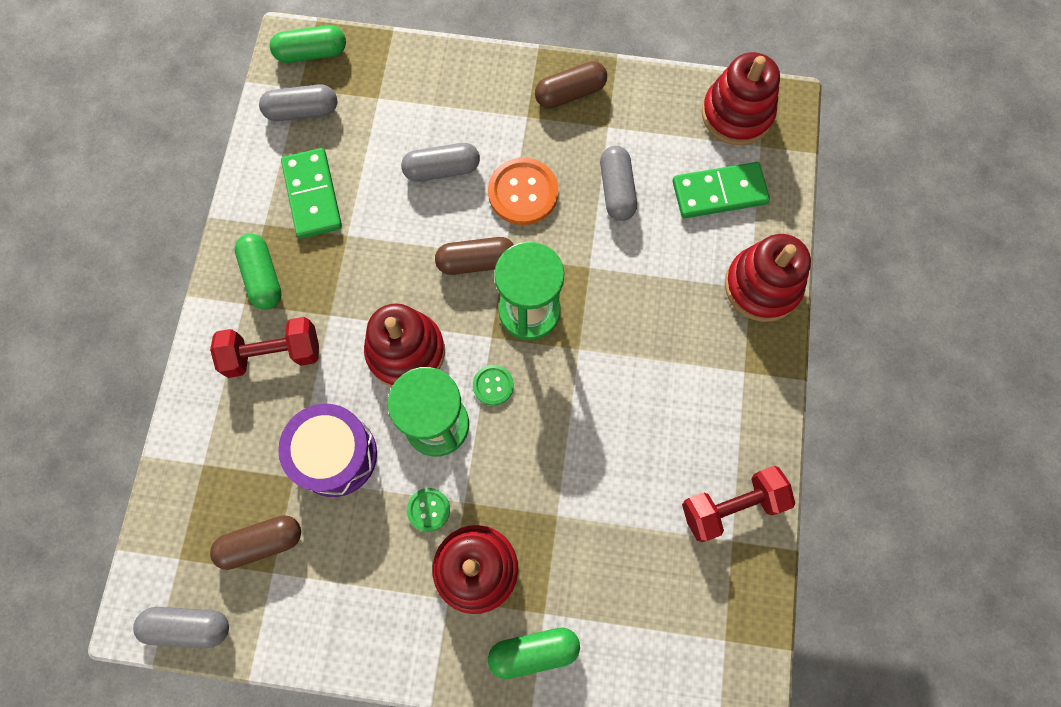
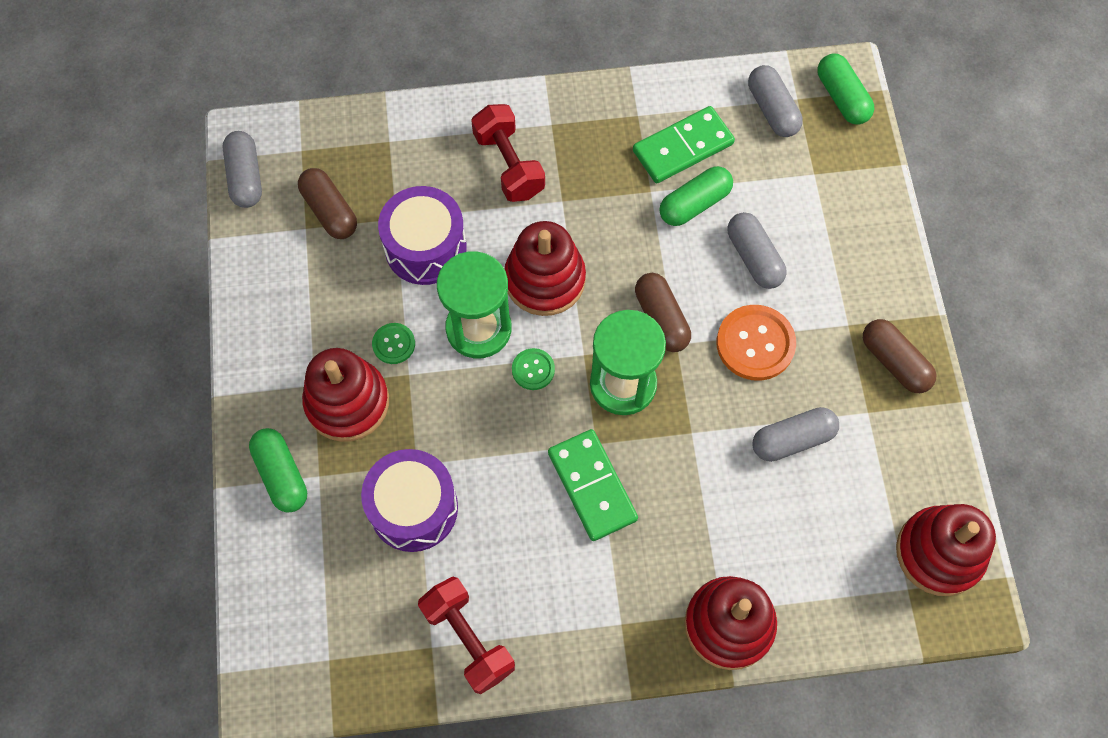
camera: 75 degrees right, 5 degrees down
green capsule [234,234,282,309] -> green capsule moved to [659,166,733,226]
green domino [672,162,770,218] -> green domino moved to [548,429,638,541]
none -> purple drum [361,449,458,552]

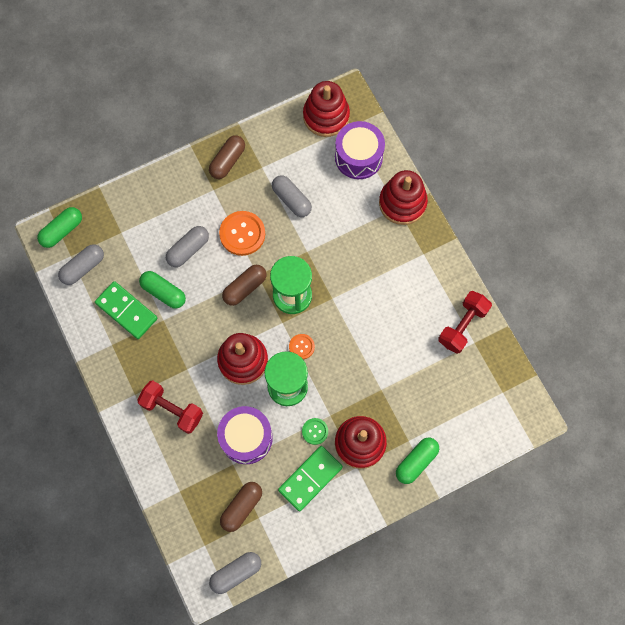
camera: 110 degrees left, 5 degrees up
purple drum [361,449,458,552] -> purple drum moved to [335,121,385,179]
red dumbbell [471,104,545,202] -> red dumbbell turned 75 degrees clockwise [137,380,203,434]
green button [512,348,555,390] -> orange button [289,334,315,359]
green domino [548,429,638,541] -> green domino moved to [278,446,343,511]

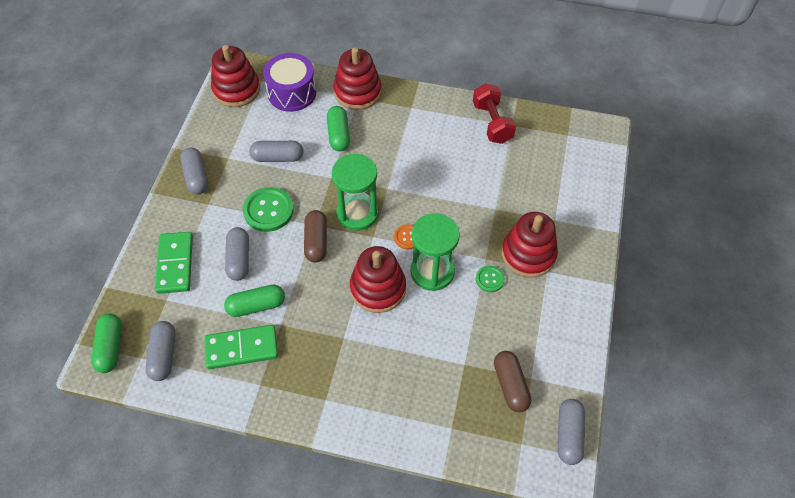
camera: 50 degrees left, 15 degrees down
red dumbbell [137,380,203,434] -> none
brown capsule [209,135,245,179] -> grey capsule [180,148,208,194]
purple drum [217,406,273,464] -> none
orange button [219,211,265,256] -> green button [243,187,294,232]
green domino [278,446,343,511] -> green domino moved to [155,232,193,294]
green capsule [396,438,439,484] -> green capsule moved to [327,106,350,151]

